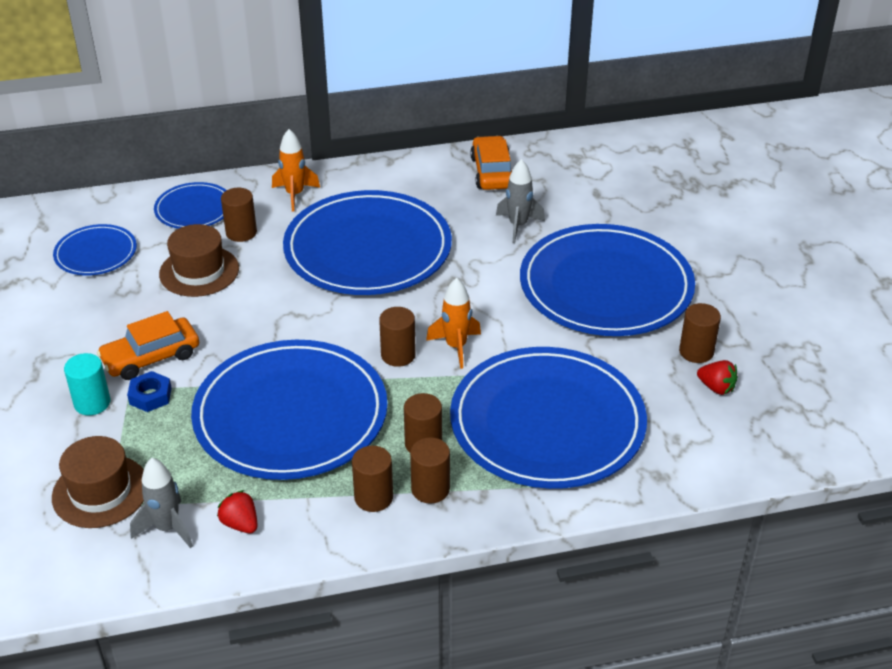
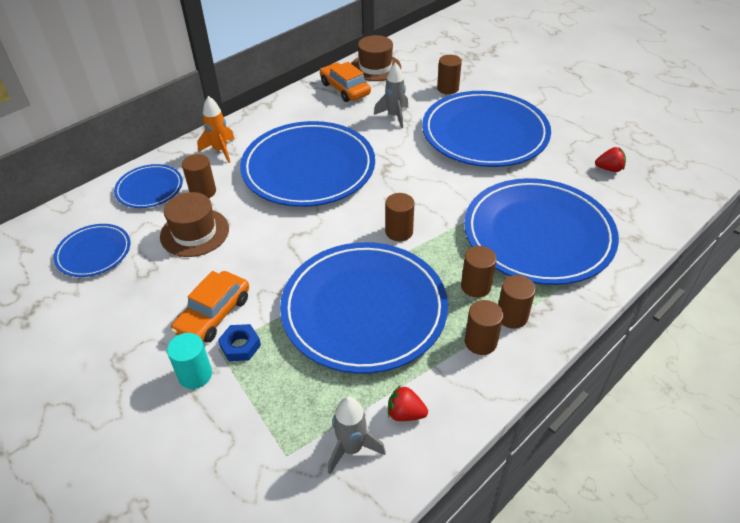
camera: 30 degrees left, 5 degrees up
brown hat [52,436,144,528] -> brown hat moved to [351,35,401,81]
orange rocket [426,278,481,369] -> none
brown cylinder [679,303,721,363] -> brown cylinder moved to [437,55,462,94]

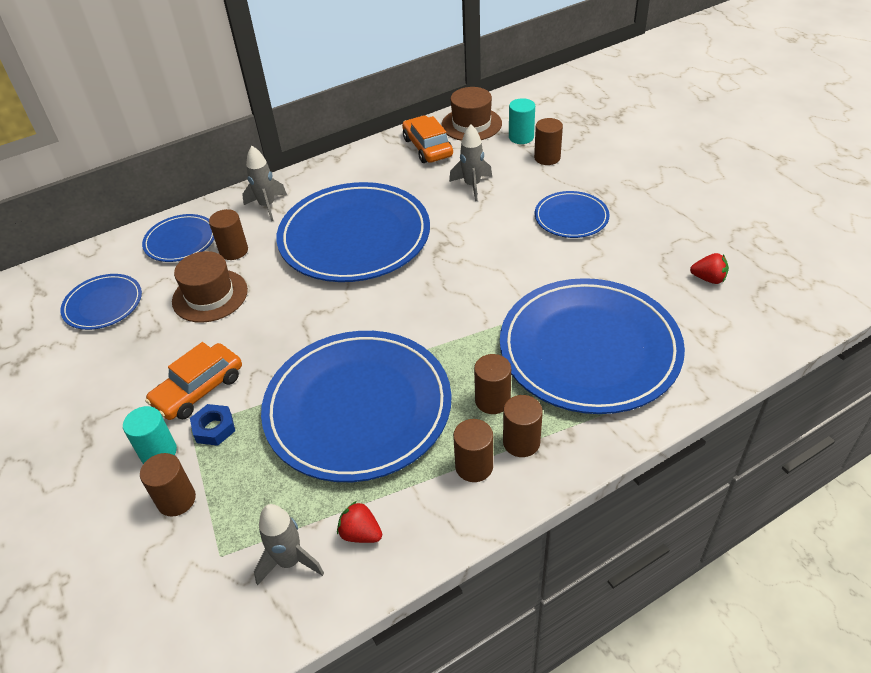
camera: 15 degrees right, 0 degrees up
orange rocket [197,96,235,163] -> grey rocket [242,146,287,221]
brown cylinder [385,193,414,241] -> brown cylinder moved to [140,453,196,517]
blue plate [422,91,551,167] -> blue plate [535,191,610,238], size x0.49
none -> turquoise cylinder [509,98,535,144]

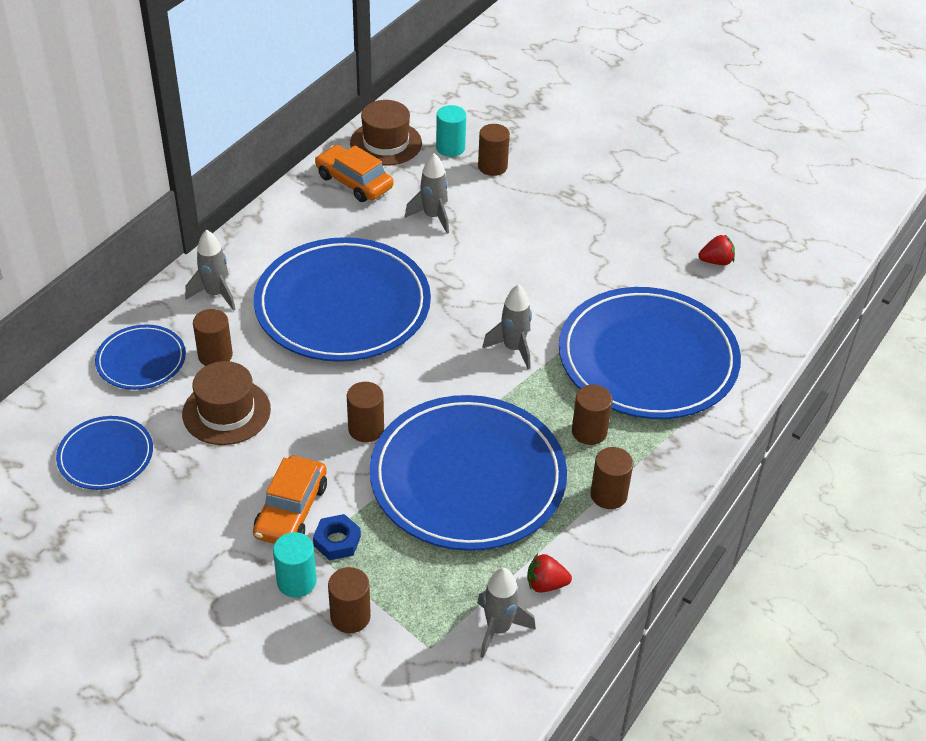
camera: 30 degrees left, 0 degrees up
brown cylinder [503,395,543,457] -> brown cylinder moved to [347,382,384,442]
blue plate [535,191,610,238] -> none
none -> grey rocket [482,284,532,369]

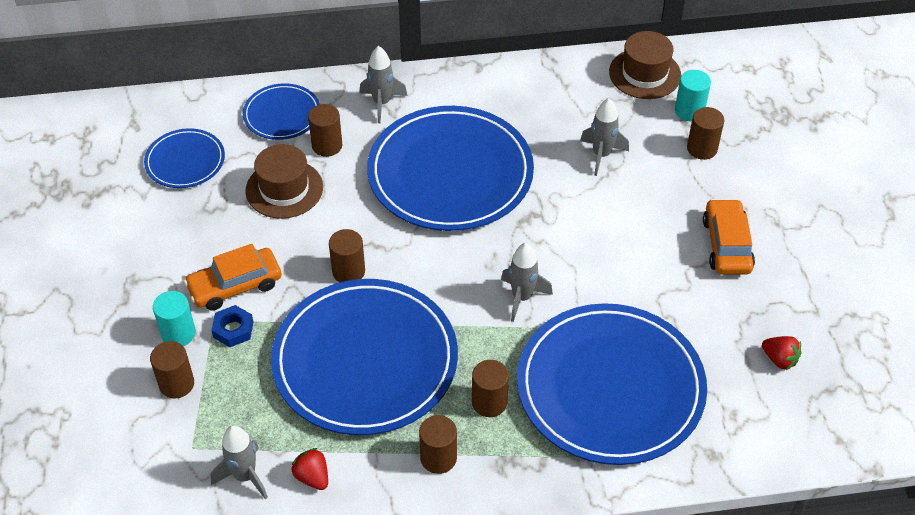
camera: 50 degrees right, 5 degrees up
orange car [315,145,394,202] -> orange car moved to [703,199,755,274]

